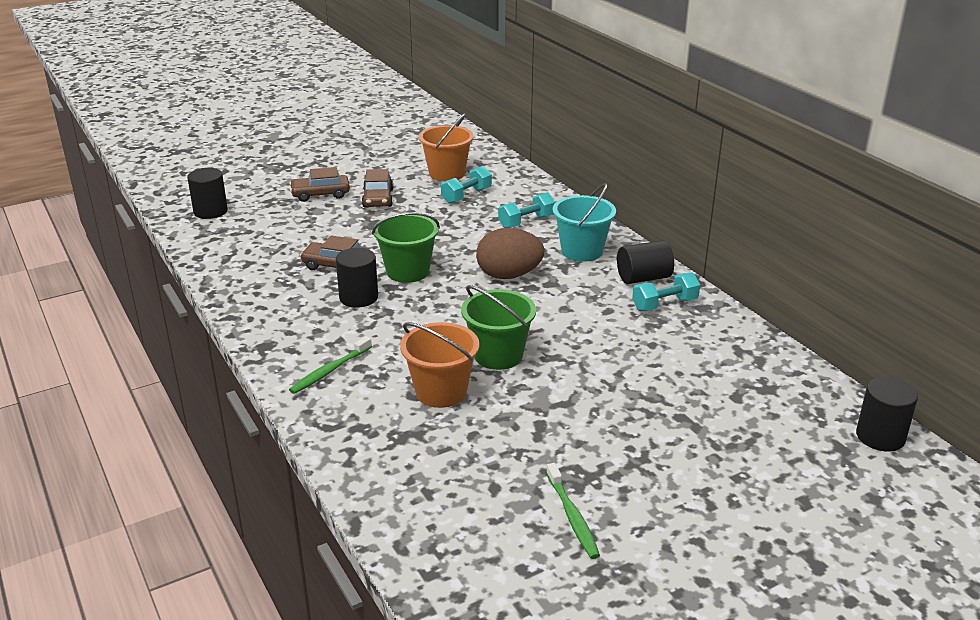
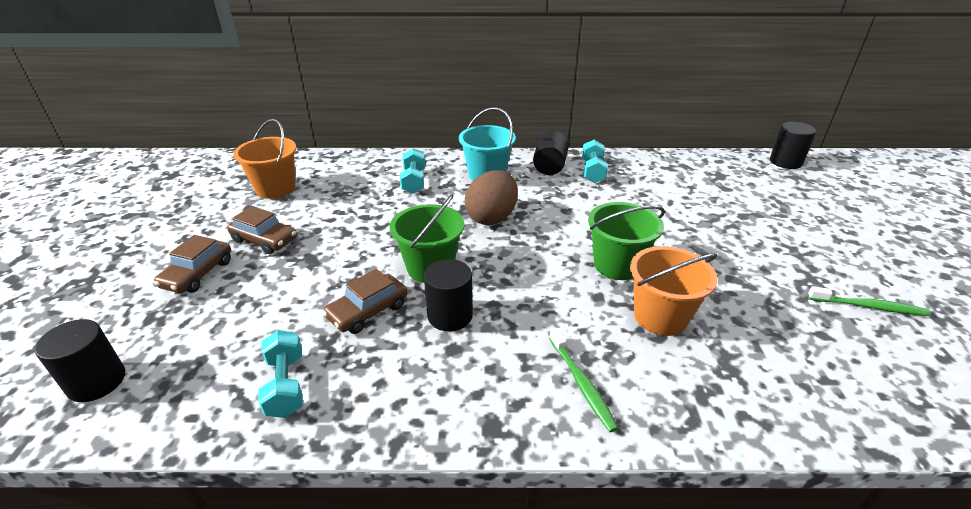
camera: 60 degrees left, 5 degrees up
turquoise dumbbell [441,166,492,204] -> turquoise dumbbell moved to [258,330,303,418]

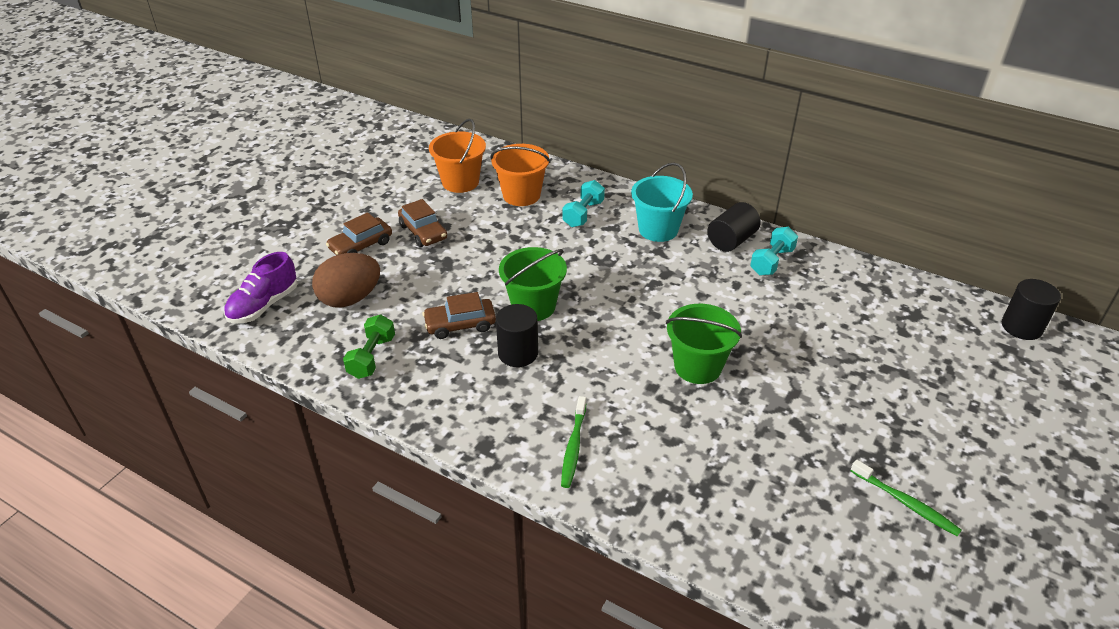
camera: 30 degrees right, 5 degrees up
black cylinder [35,319,125,402] -> purple shoe [224,252,298,324]
turquoise dumbbell [258,330,303,418] -> green dumbbell [343,314,395,379]
brown egg [465,170,518,225] -> brown egg moved to [312,253,380,308]
orange bucket [630,246,718,336] -> orange bucket moved to [490,144,550,206]

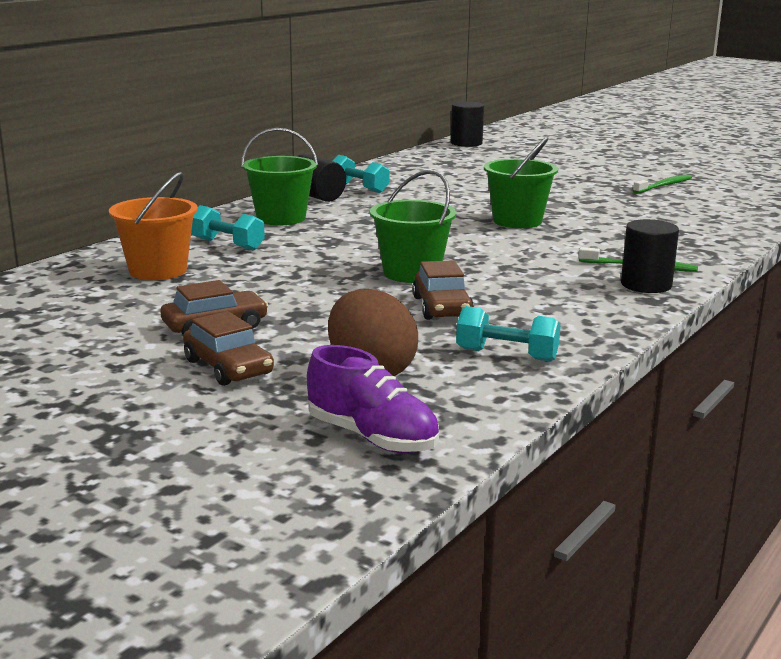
camera: 85 degrees left, 20 degrees down
green dumbbell [343,314,395,379] -> turquoise dumbbell [456,306,561,362]
orange bucket [429,119,486,193] -> none
black cylinder [496,304,538,367] -> black cylinder moved to [621,219,679,293]
turquoise bucket [631,162,693,242] -> green bucket [241,128,318,225]

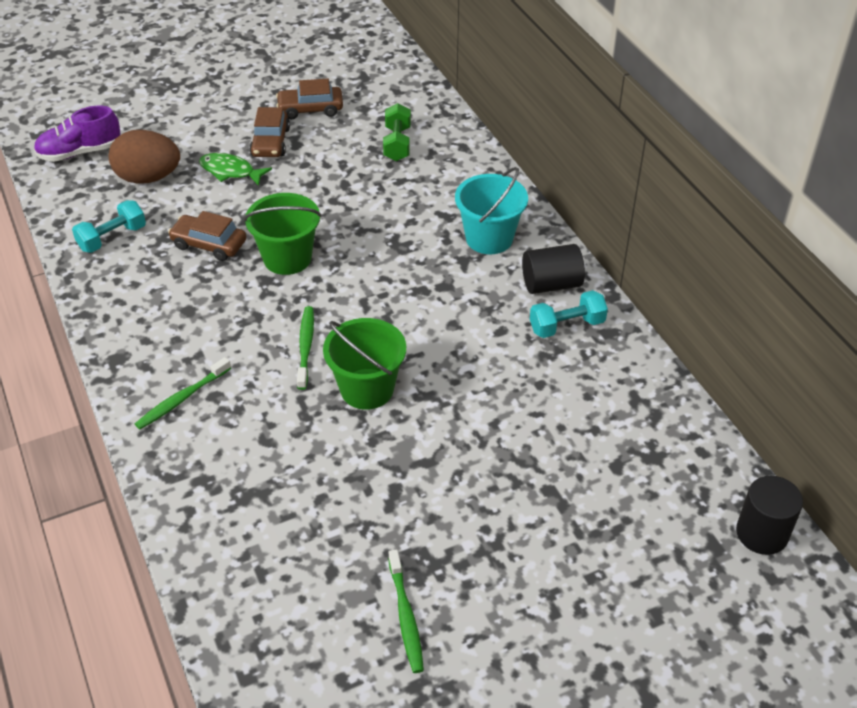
camera: 120 degrees right, 25 degrees up
orange bucket [109,172,198,280] -> green dumbbell [383,103,411,161]
brown car [183,311,274,386] -> brown car moved to [276,79,343,119]
turquoise dumbbell [191,205,265,251] -> none
green bucket [241,128,318,225] -> turquoise bucket [455,167,528,254]
black cylinder [621,219,679,293] -> none
none -> green fish [199,153,272,186]
none -> green toothbrush [297,306,314,390]

